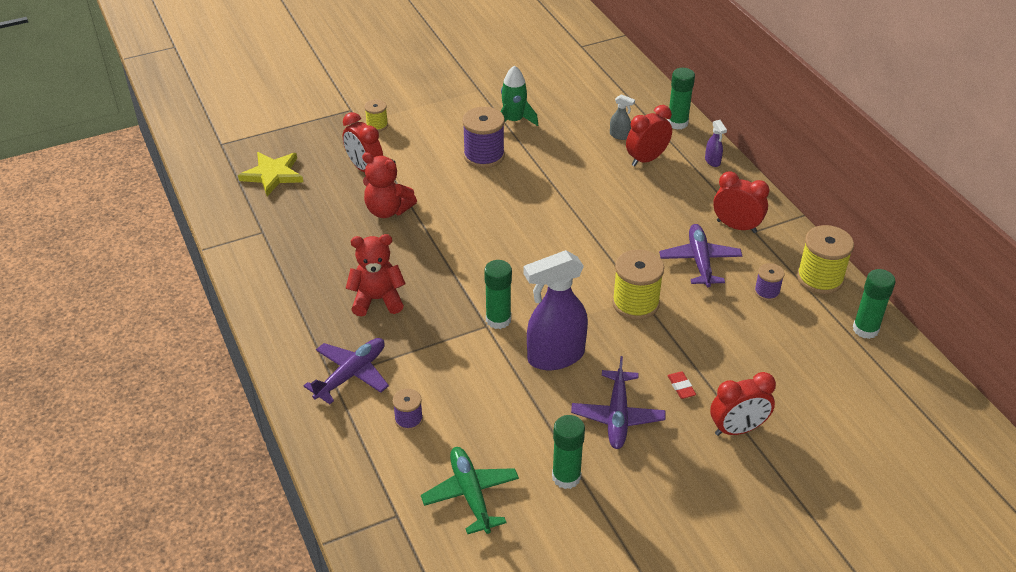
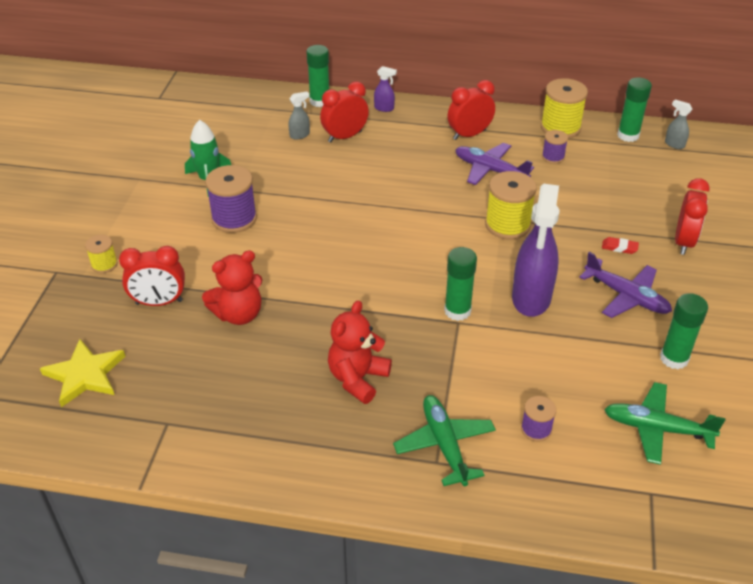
camera: 55 degrees left, 0 degrees up
purple plane [304,338,389,404] -> green plane [393,395,496,486]
red clock [626,105,672,166] -> red clock turned 60 degrees clockwise [320,81,369,142]
none -> grey spray bottle [665,100,692,149]

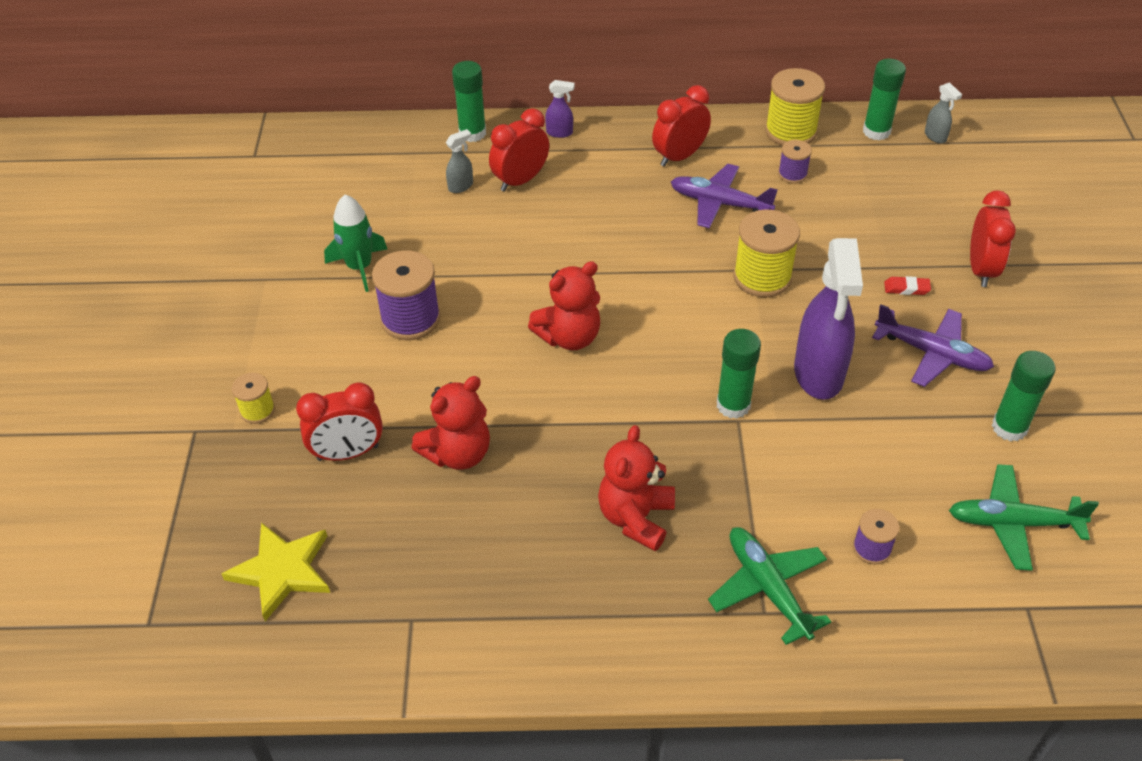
camera: 10 degrees left, 5 degrees up
grey spray bottle [665,100,692,149] -> grey spray bottle turned 150 degrees counterclockwise [925,82,962,143]
none -> red teddy bear [528,261,600,350]

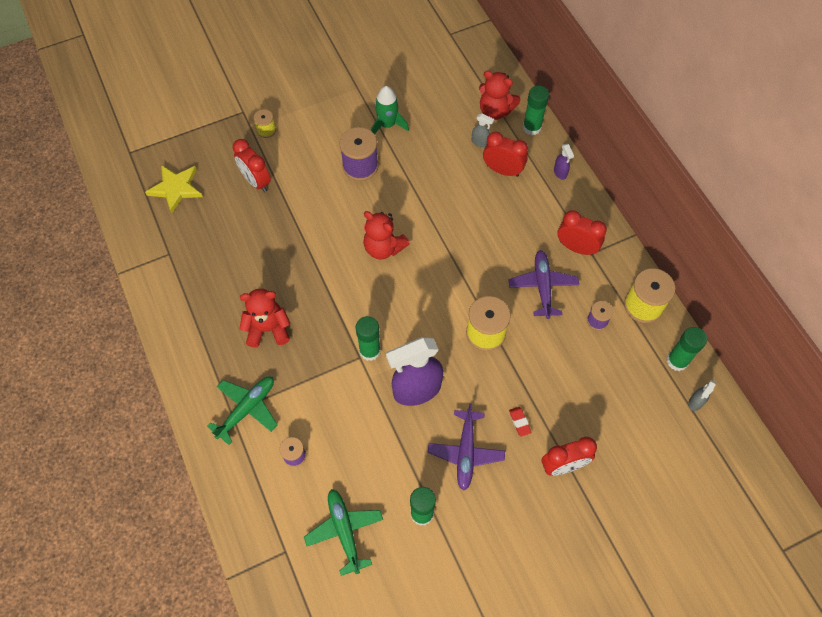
camera: 65 degrees right, 15 degrees up
red teddy bear [411,376,490,470] -> red teddy bear moved to [479,70,520,120]

